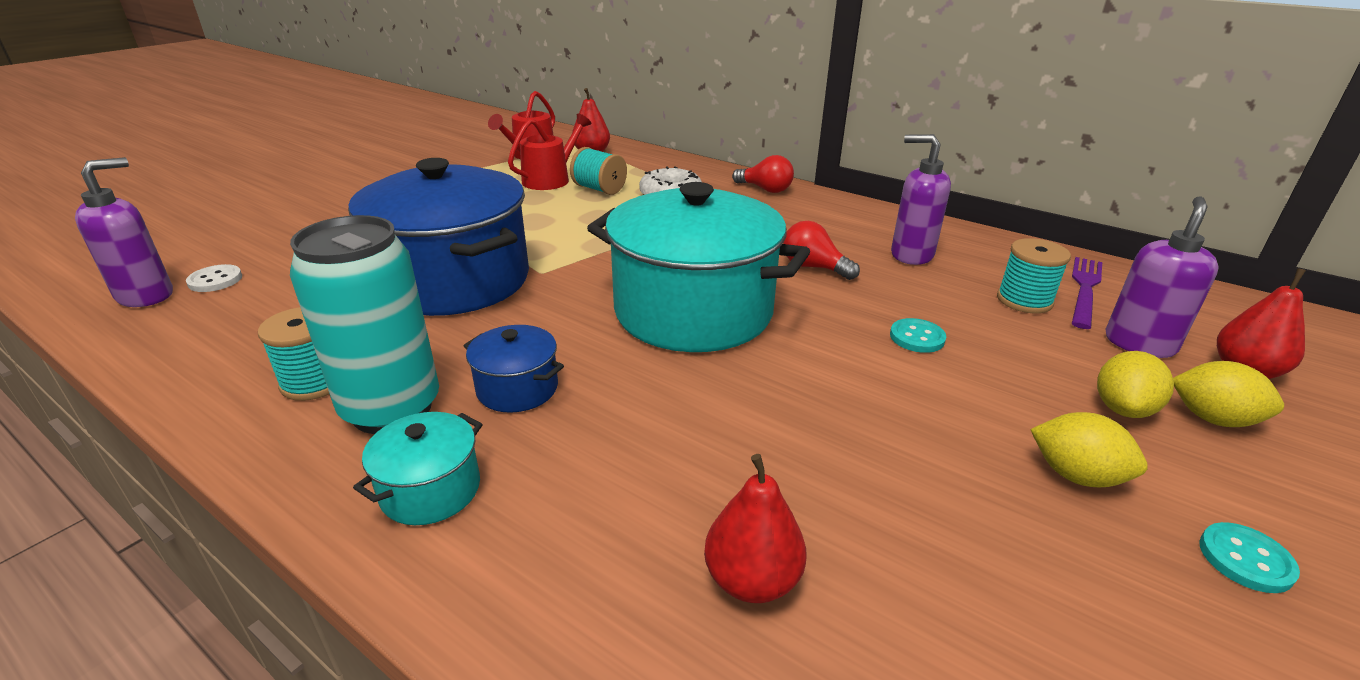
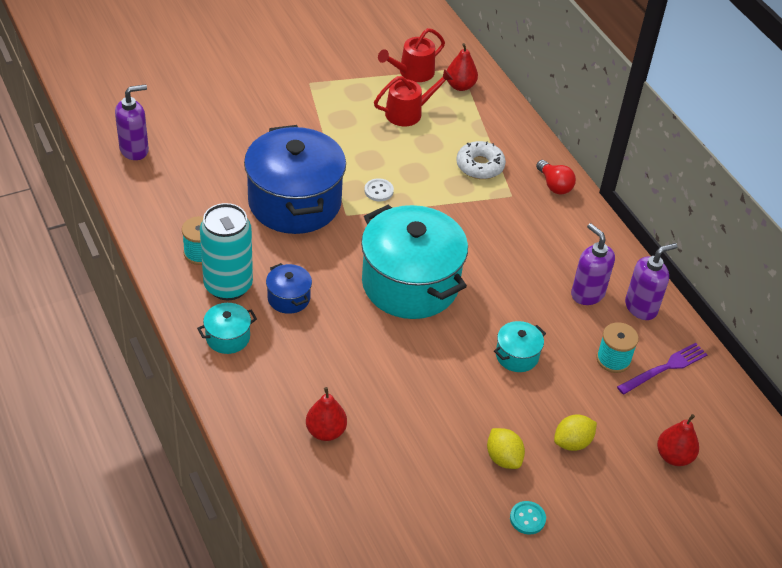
camera: 25 degrees right, 15 degrees up
white button [186,264,242,292] -> white button moved to [364,178,394,201]
turquoise spool [570,147,627,195] -> none
red light bulb [783,221,860,280] -> none
turquoise button [890,318,946,353] -> turquoise pot [494,321,546,372]
purple soap dispenser [1106,196,1219,358] -> purple soap dispenser moved to [625,243,677,320]
yellow lemon [1173,361,1284,427] -> none

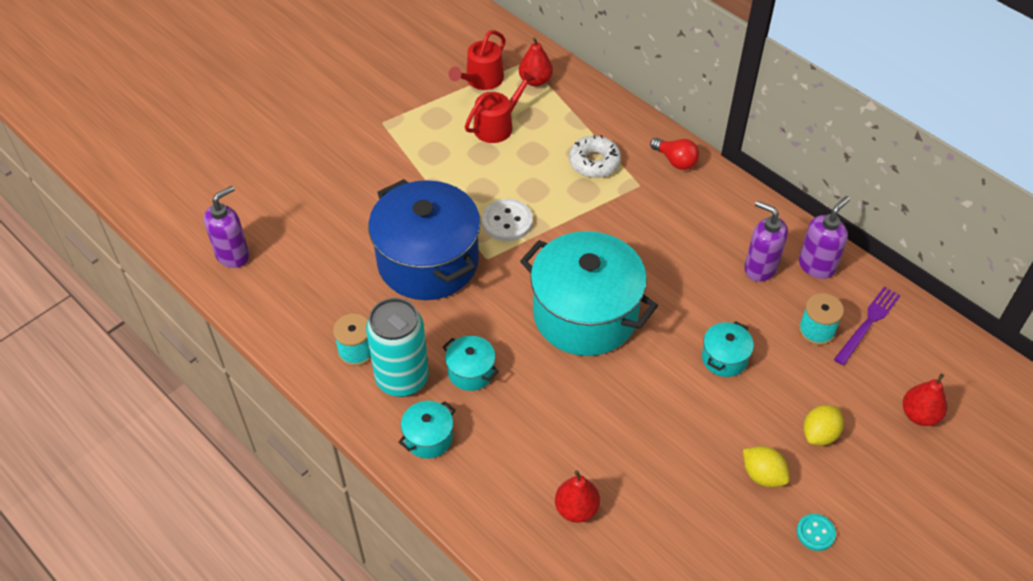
camera: 15 degrees left, 5 degrees up
blue pot [266,263,312,314] -> turquoise pot [443,336,499,391]
white button [364,178,394,201] -> white button [482,199,533,241], size x1.61

